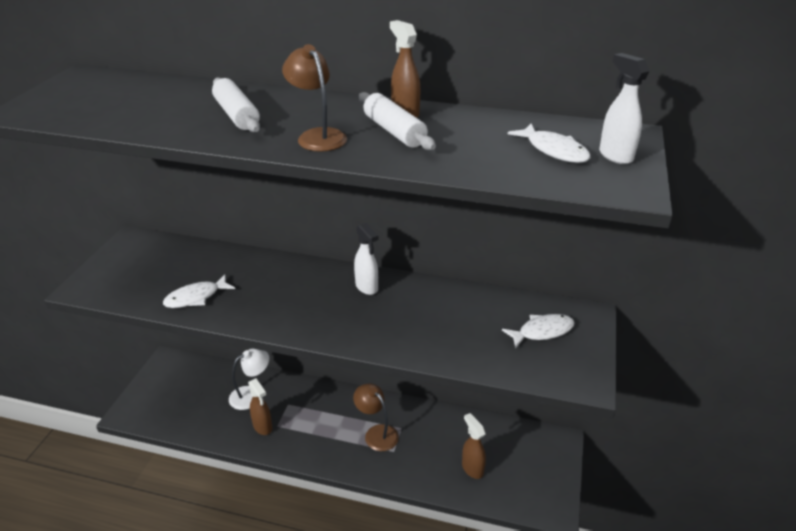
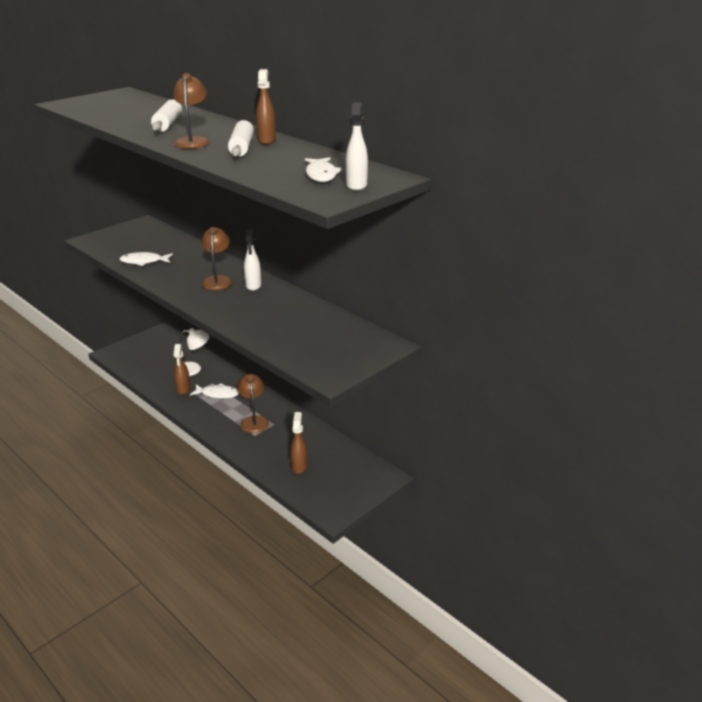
camera: 30 degrees right, 5 degrees down
white fish [502,314,574,348] -> white fish moved to [190,383,239,399]
none -> brown lamp [201,227,232,290]

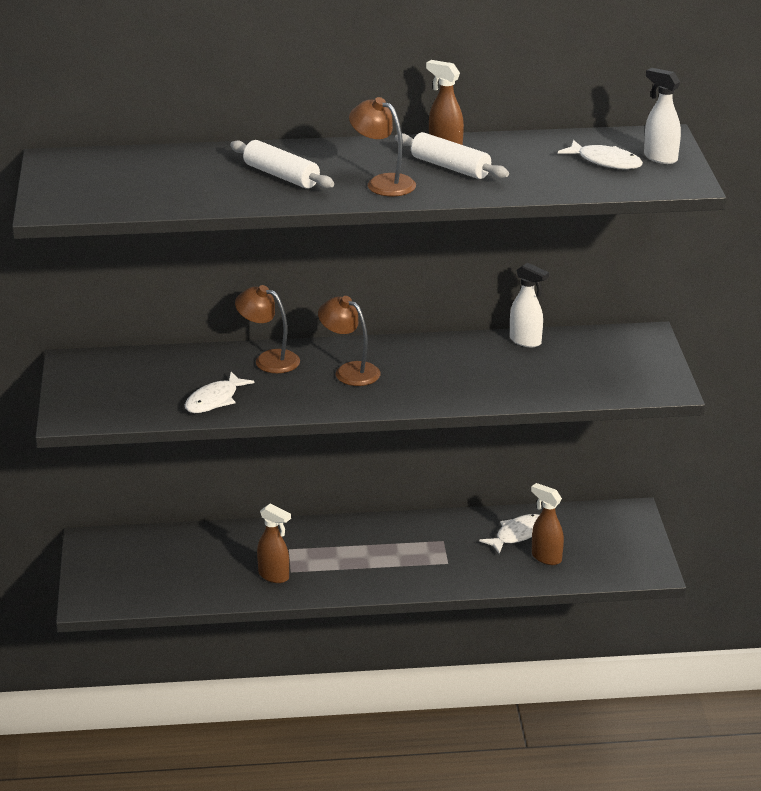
camera: 50 degrees left, 0 degrees up
white lamp [178,328,210,376] -> none
white fish [190,383,239,399] -> white fish moved to [479,514,539,554]
brown lamp [237,374,269,433] -> brown lamp moved to [235,285,300,373]
white spray bottle [244,229,261,291] -> white spray bottle moved to [510,262,549,347]

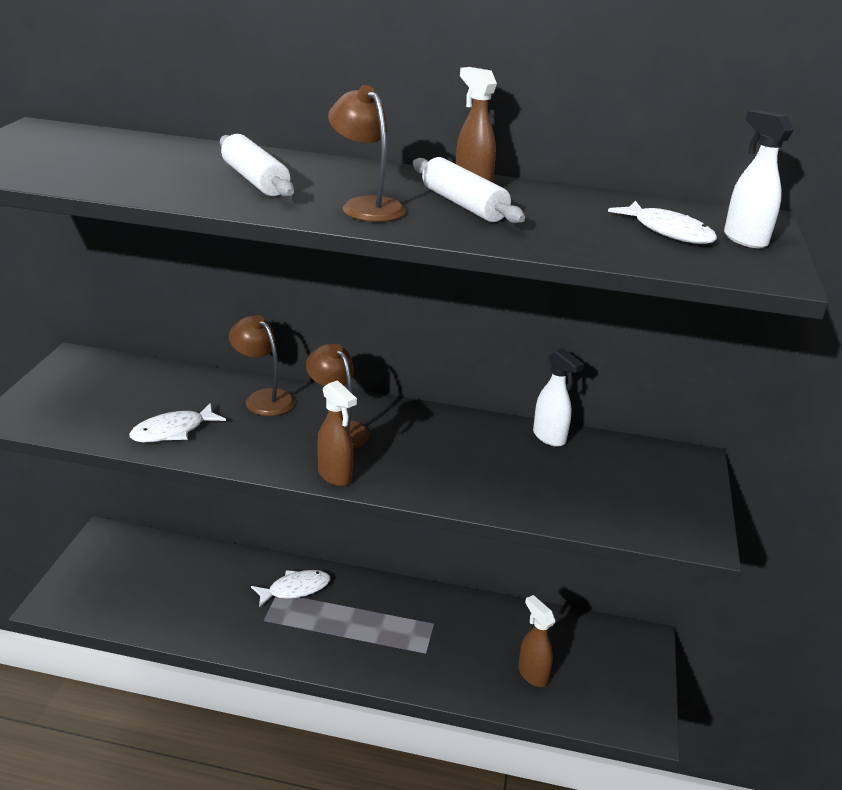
camera: 15 degrees right, 0 degrees up
brown spray bottle [257,503,291,583] -> brown spray bottle moved to [317,380,357,486]
white fish [479,514,539,554] -> white fish moved to [251,570,330,608]

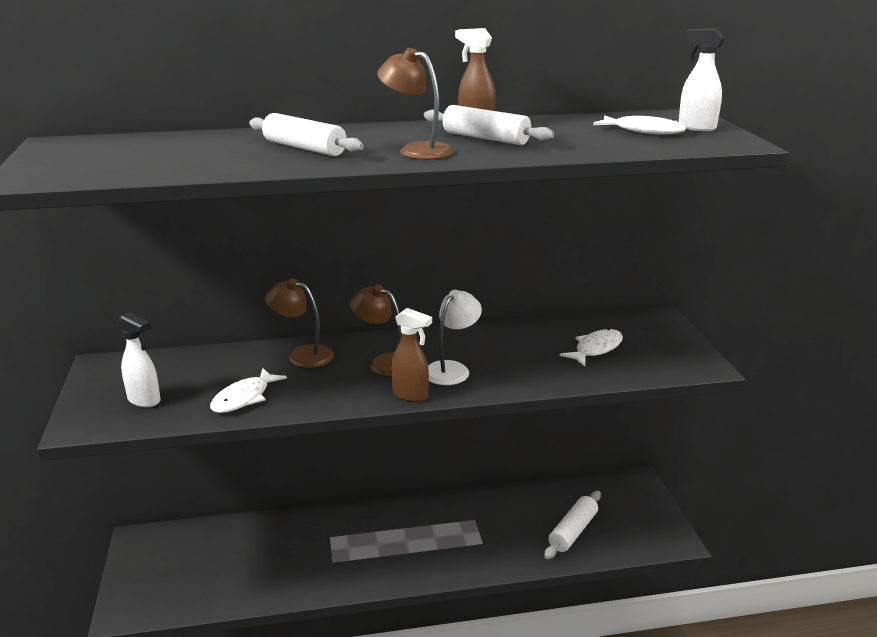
camera: 20 degrees left, 5 degrees down
white fish [251,570,330,608] -> white fish moved to [560,328,623,366]
brown spray bottle [518,595,555,687] -> white rolling pin [544,491,601,559]
white spray bottle [533,348,584,447] -> white spray bottle moved to [117,312,161,407]
none -> white lamp [428,290,482,385]

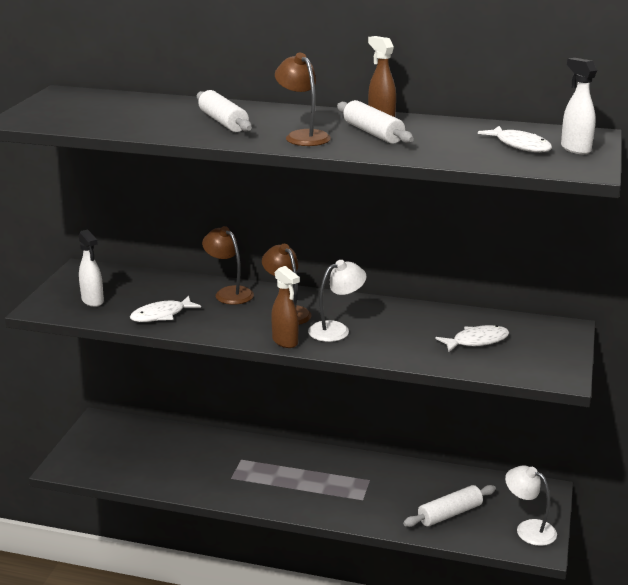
camera: 25 degrees right, 0 degrees up
none -> white lamp [505,466,557,546]

